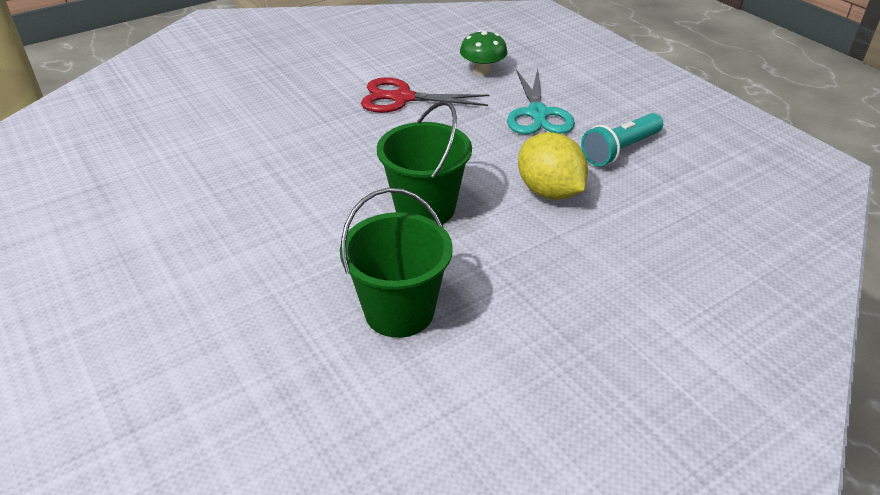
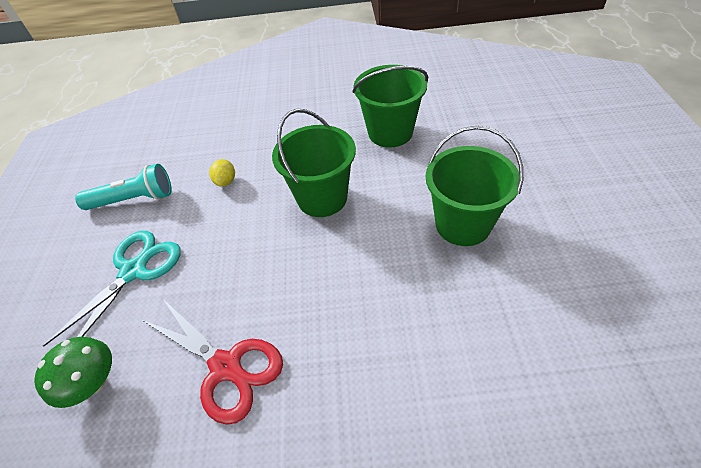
camera: 145 degrees left, 10 degrees up
yellow lemon [518,132,588,200] -> yellow lemon [209,159,235,187], size x0.48
none -> green bucket [426,126,523,246]

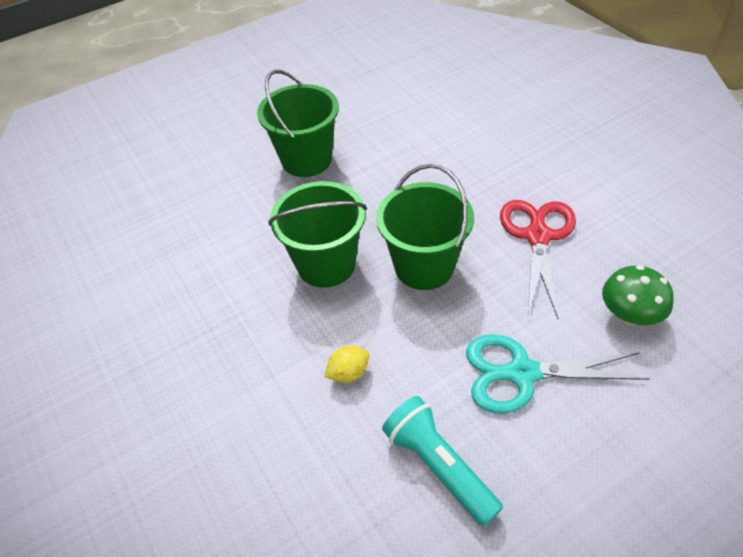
camera: 120 degrees left, 0 degrees up
green bucket [353,65,428,148] -> green bucket moved to [376,164,474,290]

